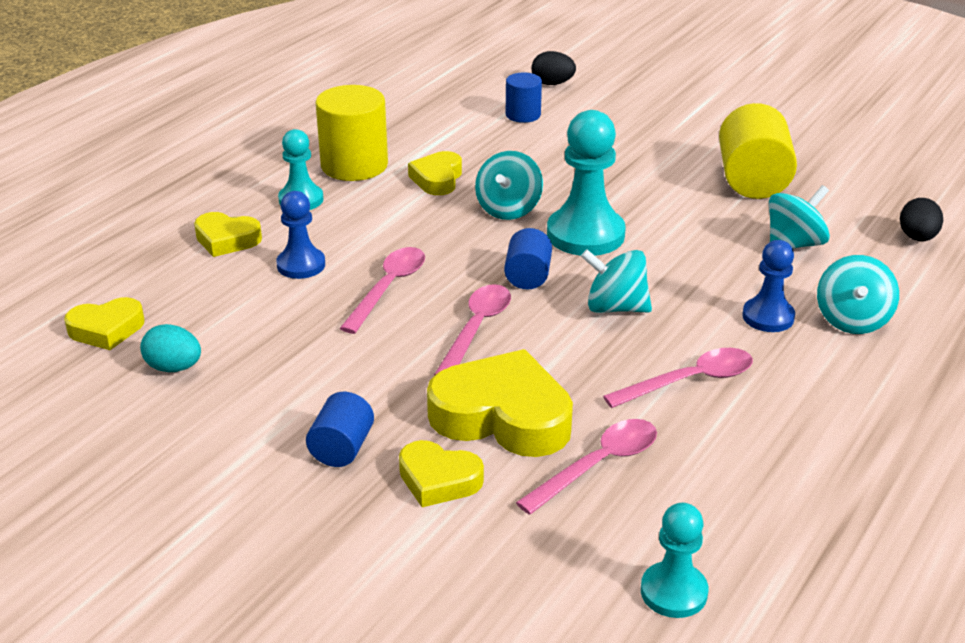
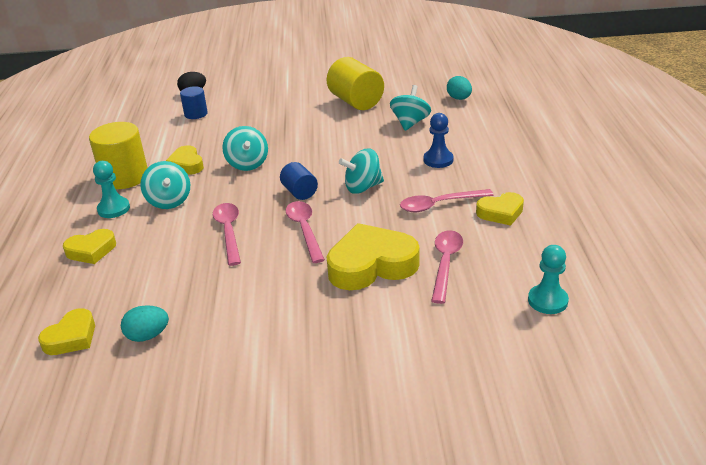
camera: 35 degrees left, 0 degrees up
blue pawn [276,191,325,279] -> none
blue cylinder [306,392,374,467] -> none
yellow heart [399,440,484,507] -> yellow heart moved to [476,192,524,226]
turquoise pawn [547,110,626,256] -> none
pink spoon [603,348,753,408] -> pink spoon turned 135 degrees counterclockwise [400,189,493,212]
turquoise spinning top [817,255,899,334] -> turquoise spinning top moved to [140,161,190,209]
black egg [900,198,943,241] -> turquoise egg [447,76,472,100]

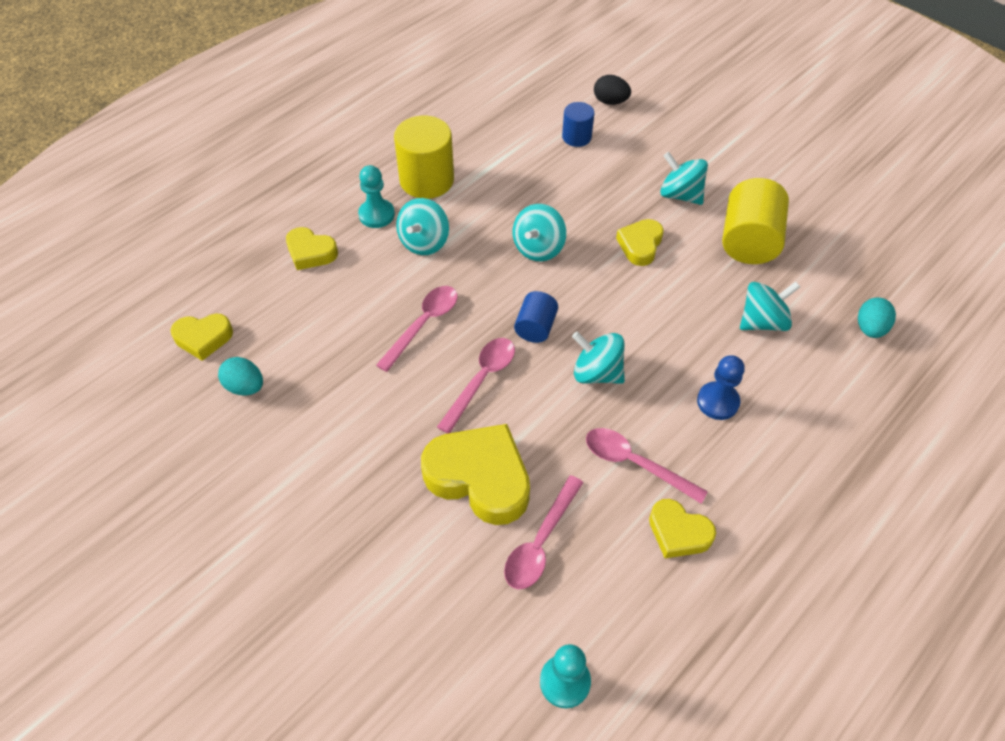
camera: 45 degrees right, 20 degrees up
yellow heart [166,145,204,175] -> yellow heart moved to [616,219,664,266]
pink spoon [431,230,463,304] -> pink spoon turned 150 degrees clockwise [504,475,584,589]
none -> turquoise spinning top [660,152,708,205]

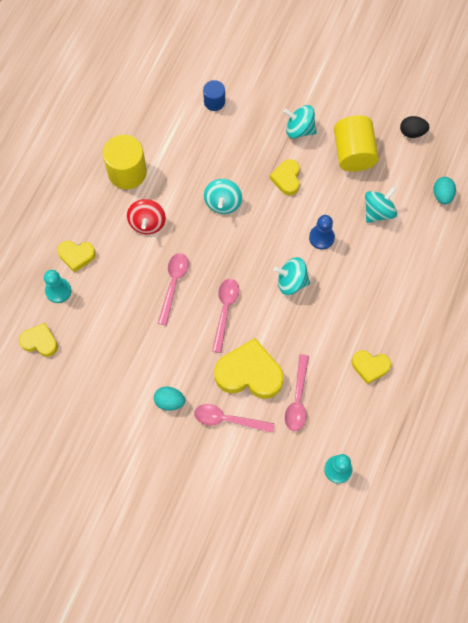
camera: 20 degrees left, 15 degrees up
yellow heart [170,313,233,361] -> yellow heart turned 135 degrees counterclockwise [19,323,58,357]
turquoise egg [218,357,263,396] -> turquoise egg moved to [154,387,185,411]
turquoise pawn [358,165,395,228] -> turquoise pawn moved to [44,270,71,303]
turquoise spinning top [396,198,449,255] -> red spinning top [127,199,166,234]
blue cylinder [514,291,558,343] -> none
pink spoon [586,428,708,504] -> pink spoon moved to [194,404,275,433]
black egg [594,75,631,105] -> black egg moved to [400,116,429,138]
blue pawn [697,355,745,420] -> blue pawn moved to [309,215,335,250]

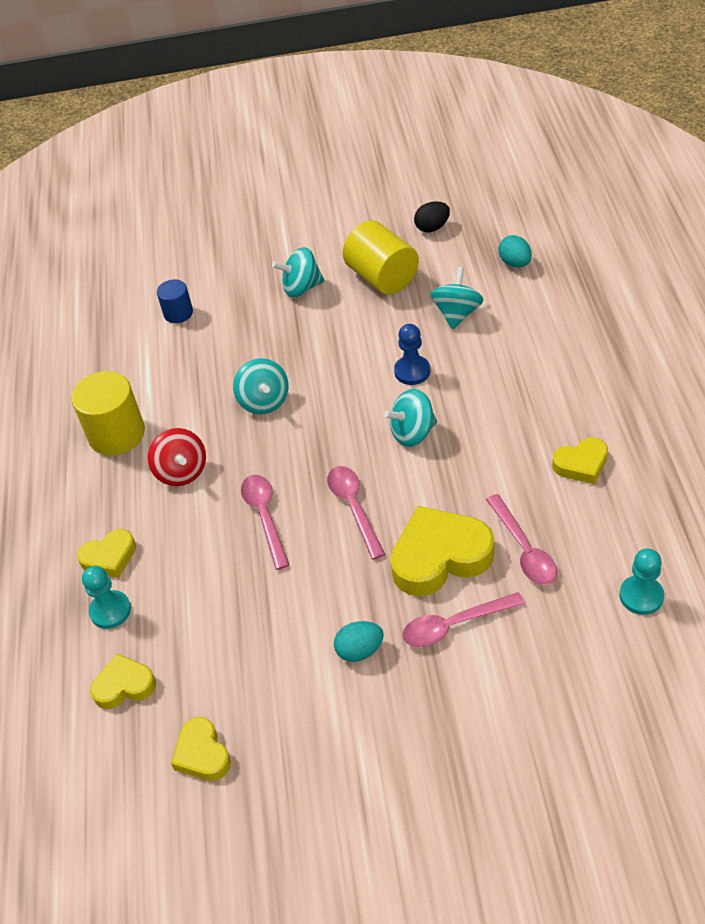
camera: 25 degrees left, 20 degrees down
yellow heart [270,159,300,196] -> yellow heart moved to [171,717,231,781]

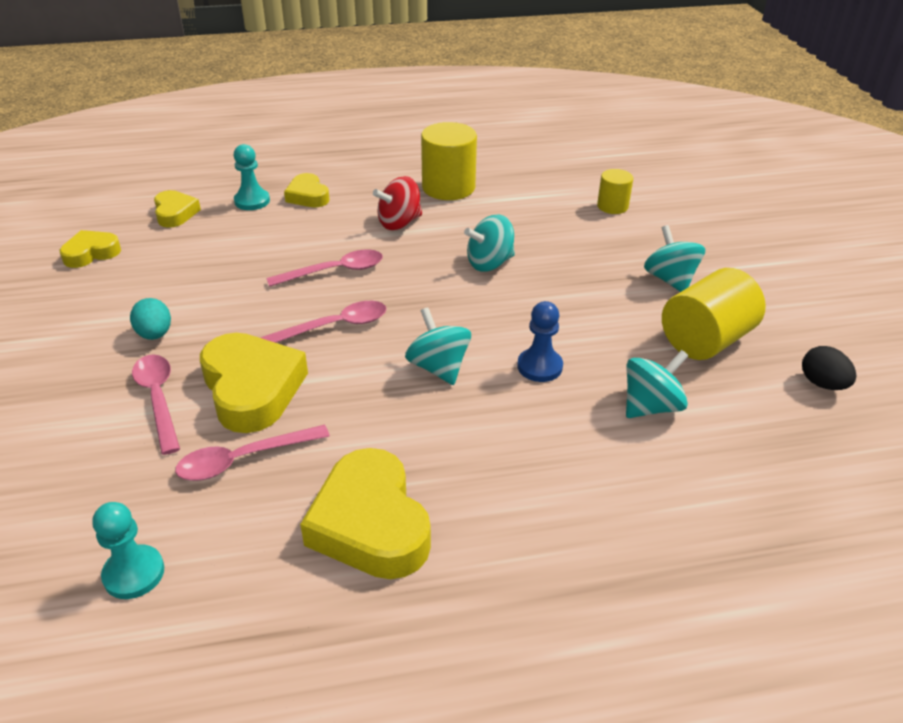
camera: 80 degrees right, 10 degrees down
blue cylinder [157,279,193,323] -> yellow cylinder [597,169,633,214]
turquoise spinning top [430,267,484,330] -> turquoise spinning top turned 45 degrees counterclockwise [626,350,689,418]
turquoise egg [498,235,532,267] -> none
yellow heart [552,437,608,484] -> yellow heart [300,448,431,579], size x1.78

